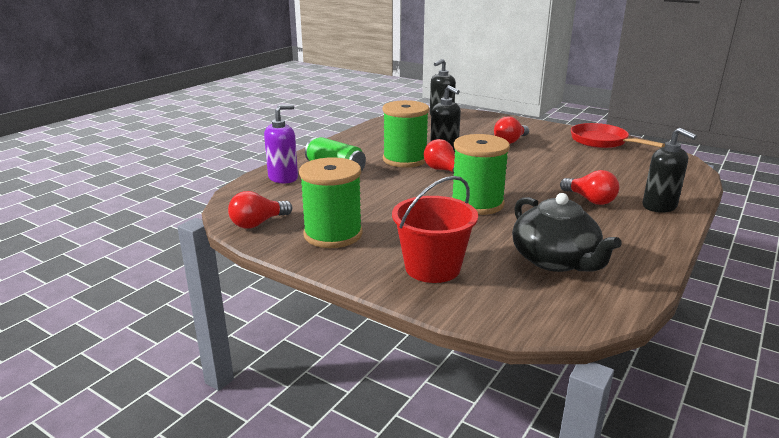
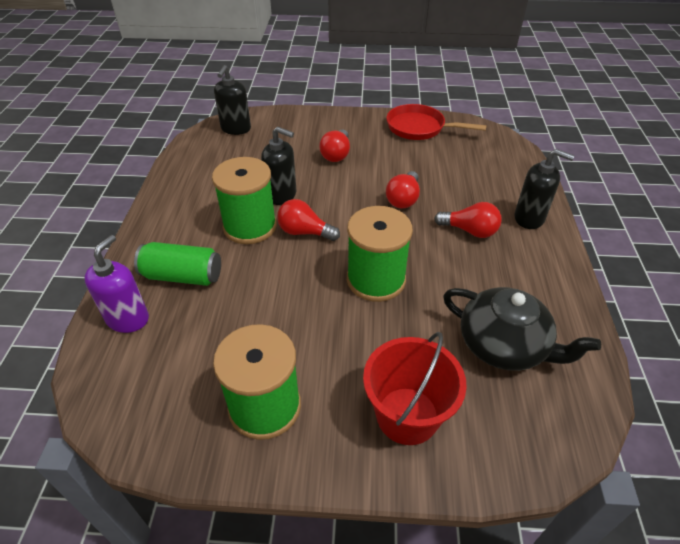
camera: 30 degrees left, 20 degrees up
red light bulb [228,191,293,229] -> red light bulb moved to [386,171,420,209]

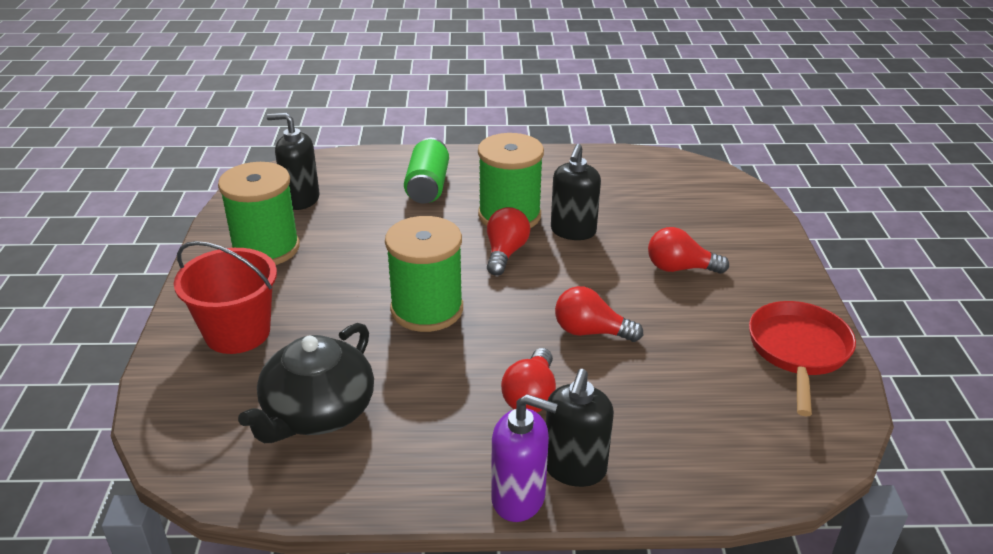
camera: 85 degrees right, 10 degrees down
purple soap dispenser [84,235,149,333] -> purple soap dispenser moved to [491,394,558,522]
black soap dispenser [214,65,251,135] -> black soap dispenser moved to [267,113,320,210]

